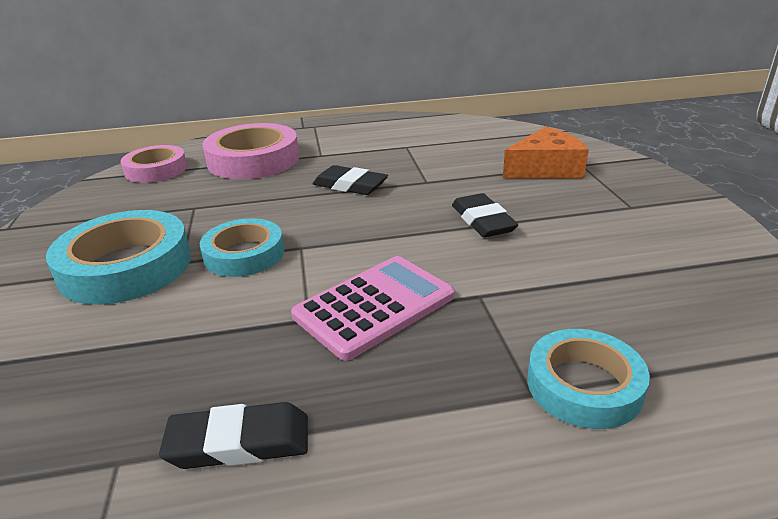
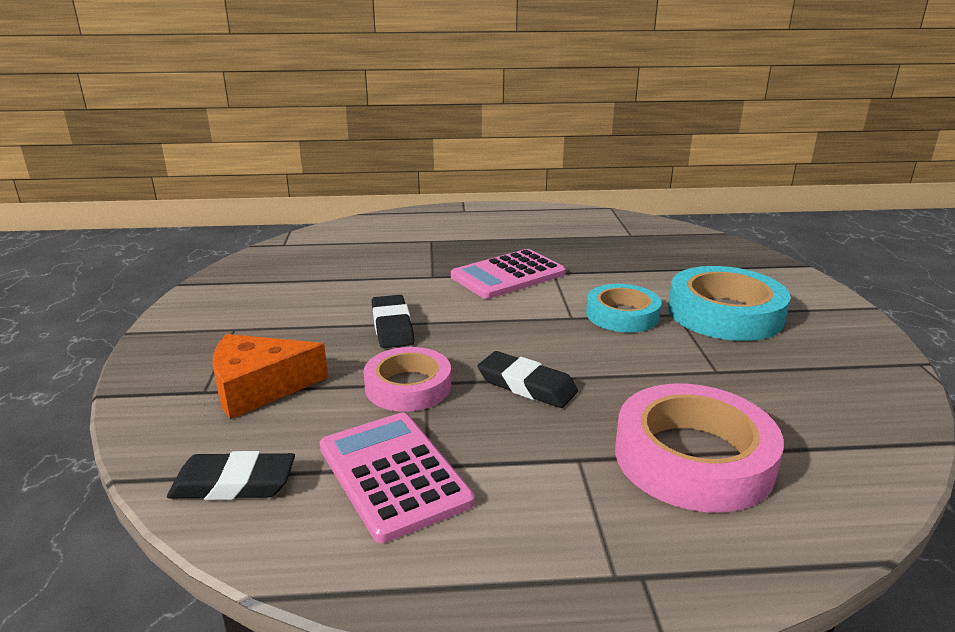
camera: 175 degrees left, 5 degrees down
pink tape [121,145,187,183] -> pink tape moved to [363,347,451,412]
black eraser [159,402,308,469] -> black eraser moved to [167,451,295,500]
turquoise tape [527,329,650,429] -> none
none -> pink calculator [320,413,475,543]

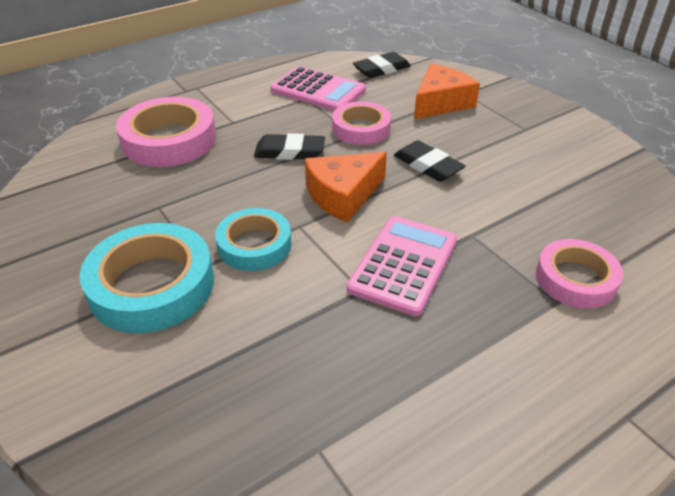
camera: 150 degrees right, 15 degrees up
none -> orange cheese [305,152,387,222]
none -> pink tape [536,239,623,308]

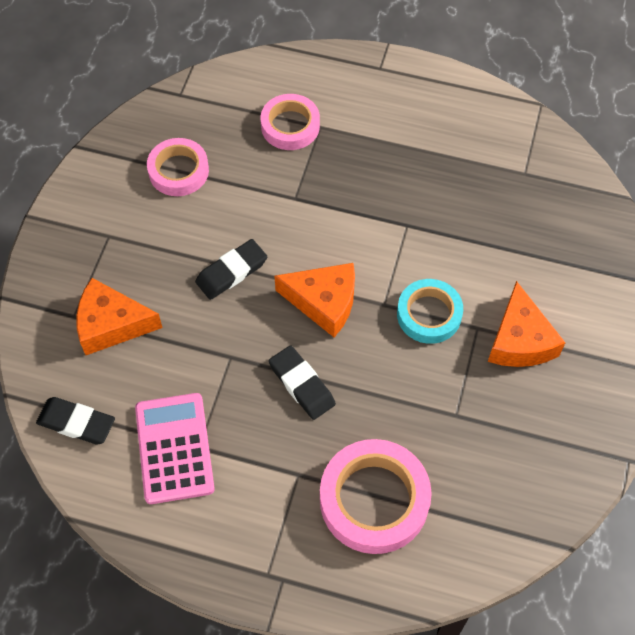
camera: 130 degrees left, 20 degrees up
turquoise tape [80,223,214,333] -> orange cheese [488,281,565,367]
pink tape [332,101,391,145] -> pink tape moved to [147,138,209,196]
pink calculator [347,216,457,316] -> none
black eraser [394,140,465,182] -> black eraser turned 45 degrees clockwise [195,239,267,300]

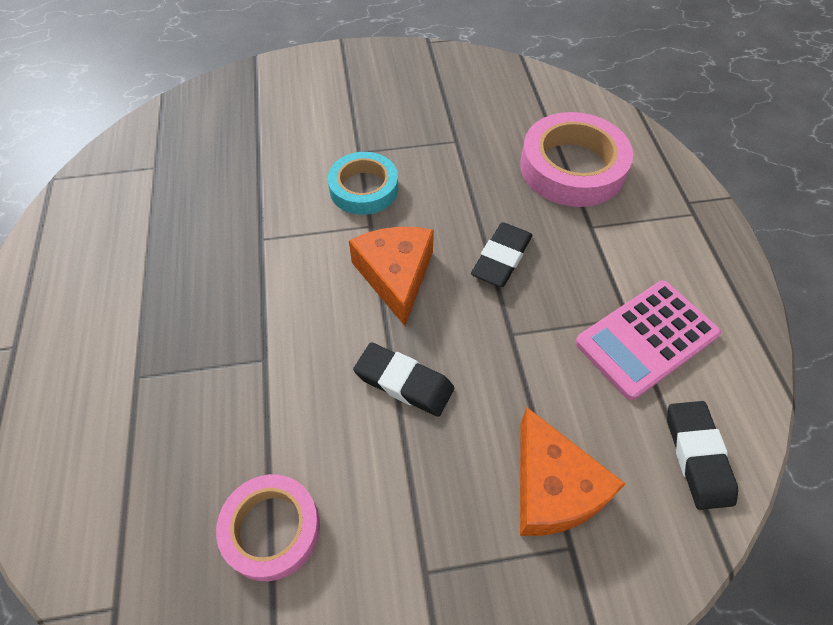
camera: 115 degrees left, 5 degrees down
pink tape [261,94,320,150] -> none
orange cheese [488,281,565,367] -> none

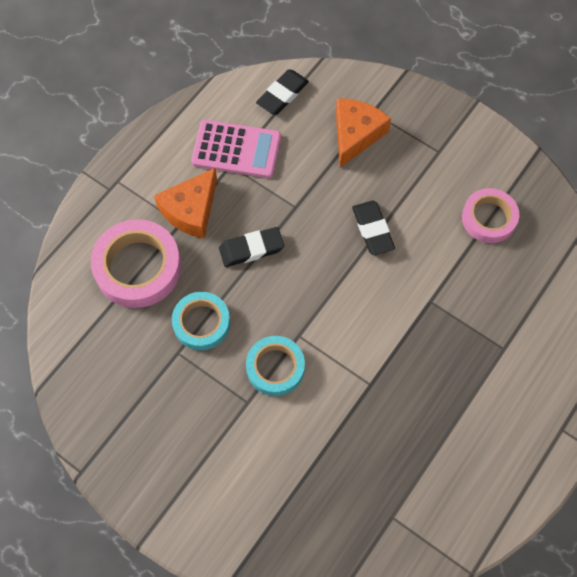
camera: 135 degrees left, 10 degrees up
orange cheese [349,227,434,326] -> orange cheese moved to [154,168,217,238]
none -> turquoise tape [172,292,230,350]

